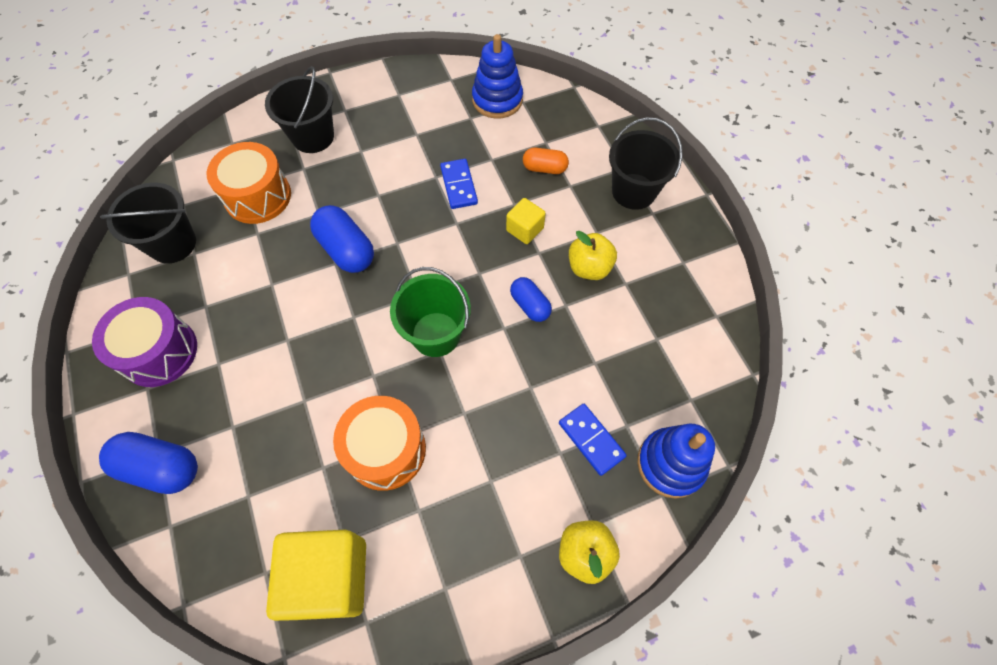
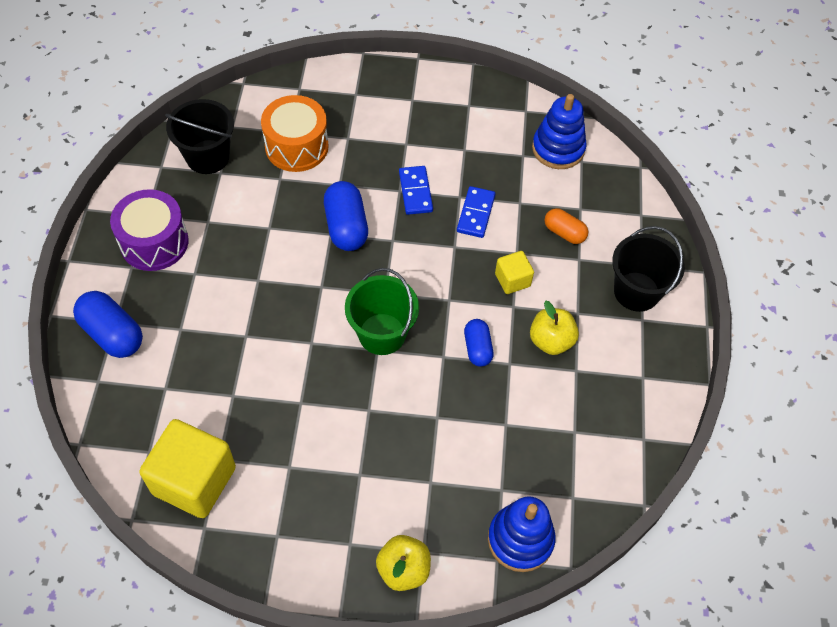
camera: 25 degrees right, 5 degrees down
black bucket [265,66,334,153] -> none
orange drum [333,396,426,491] -> none
blue domino [559,403,627,476] -> blue domino moved to [399,166,433,215]

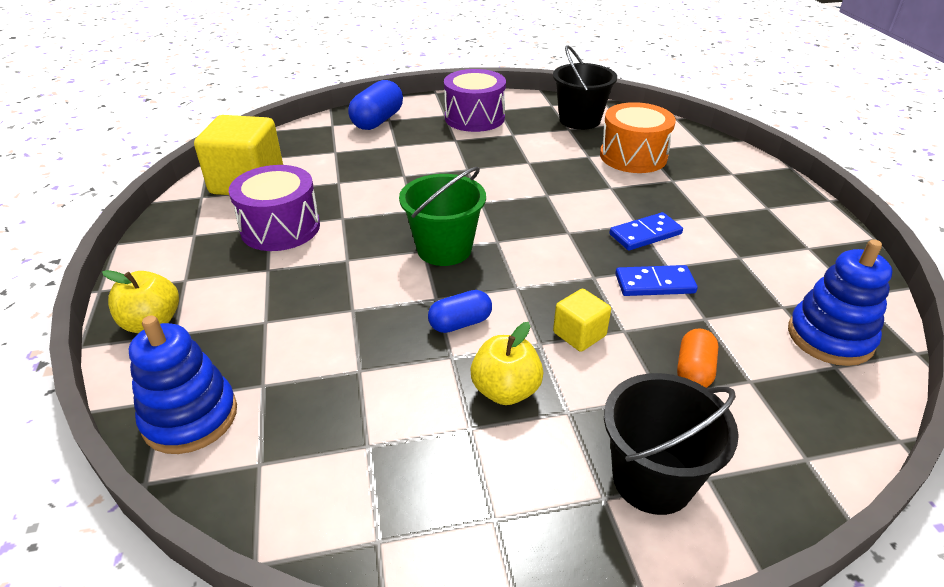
camera: 75 degrees right, 20 degrees down
blue capsule [324,181,368,251] -> none
none -> purple drum [229,165,320,251]

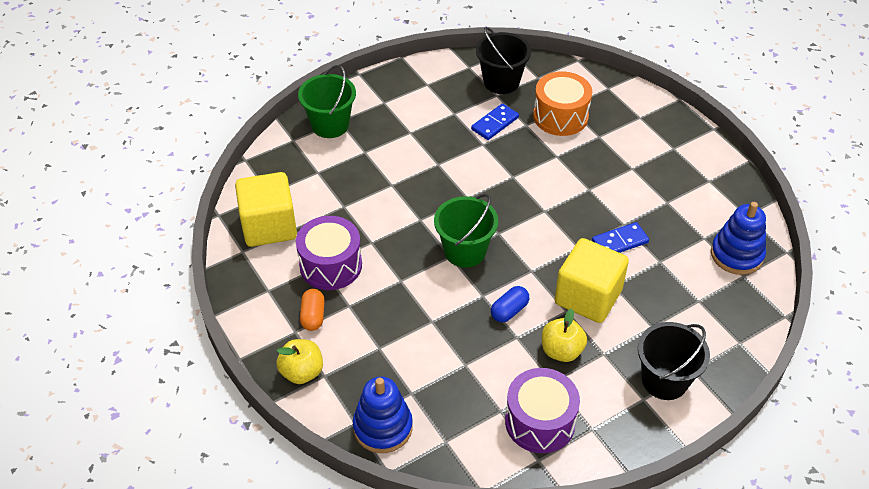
camera: 20 degrees left, 10 degrees up
blue capsule [348,80,403,130] -> green bucket [298,65,356,138]
purple drum [444,69,506,132] -> purple drum moved to [505,368,580,453]
yellow cube [553,289,611,352] -> yellow cube [555,238,629,323], size x1.99
blue domino [609,212,683,250] -> blue domino moved to [471,103,519,140]
orange capsule [677,328,719,388] -> orange capsule moved to [300,289,325,331]

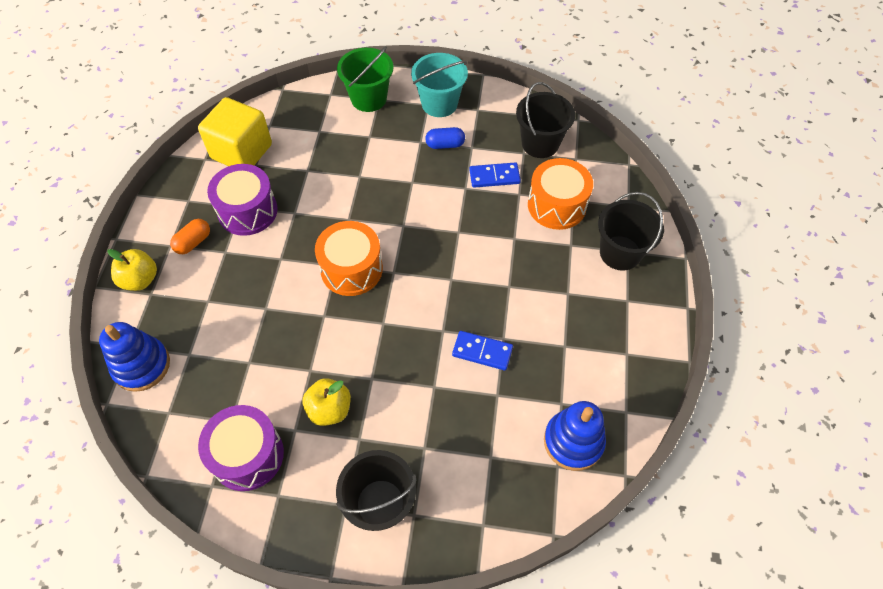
camera: 40 degrees right, 10 degrees up
green bucket [434,194,498,268] -> orange drum [315,221,383,296]
blue capsule [491,286,529,322] -> blue capsule moved to [425,127,465,149]
yellow cube [555,238,629,323] -> none
none -> turquoise bucket [411,53,468,117]
none -> black bucket [598,192,664,271]

